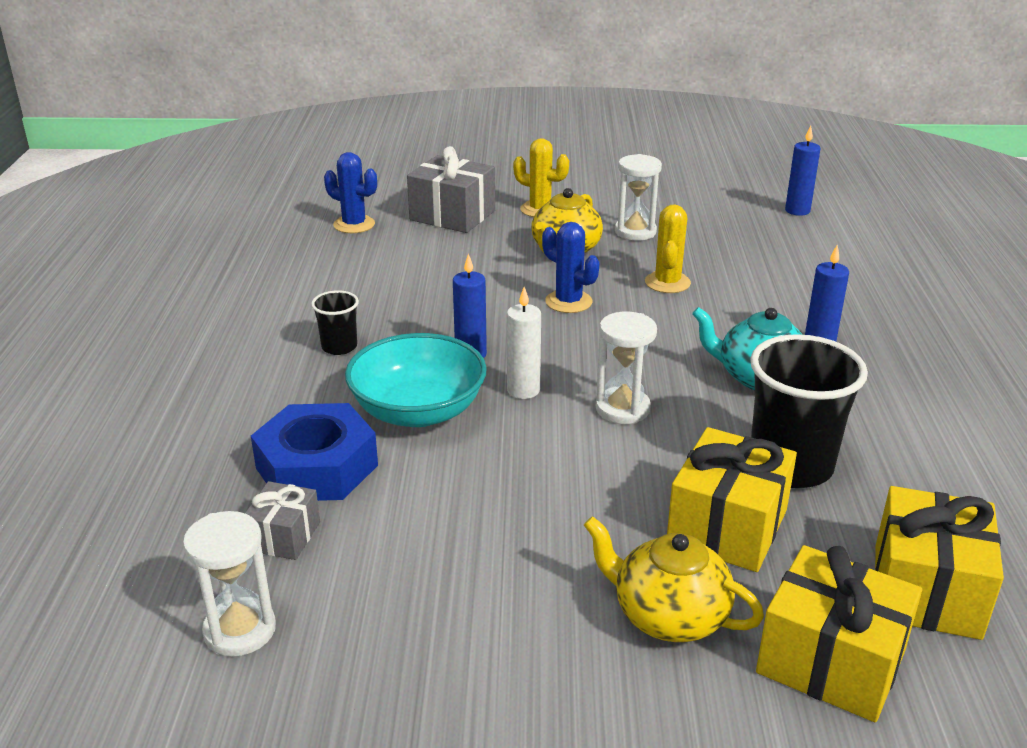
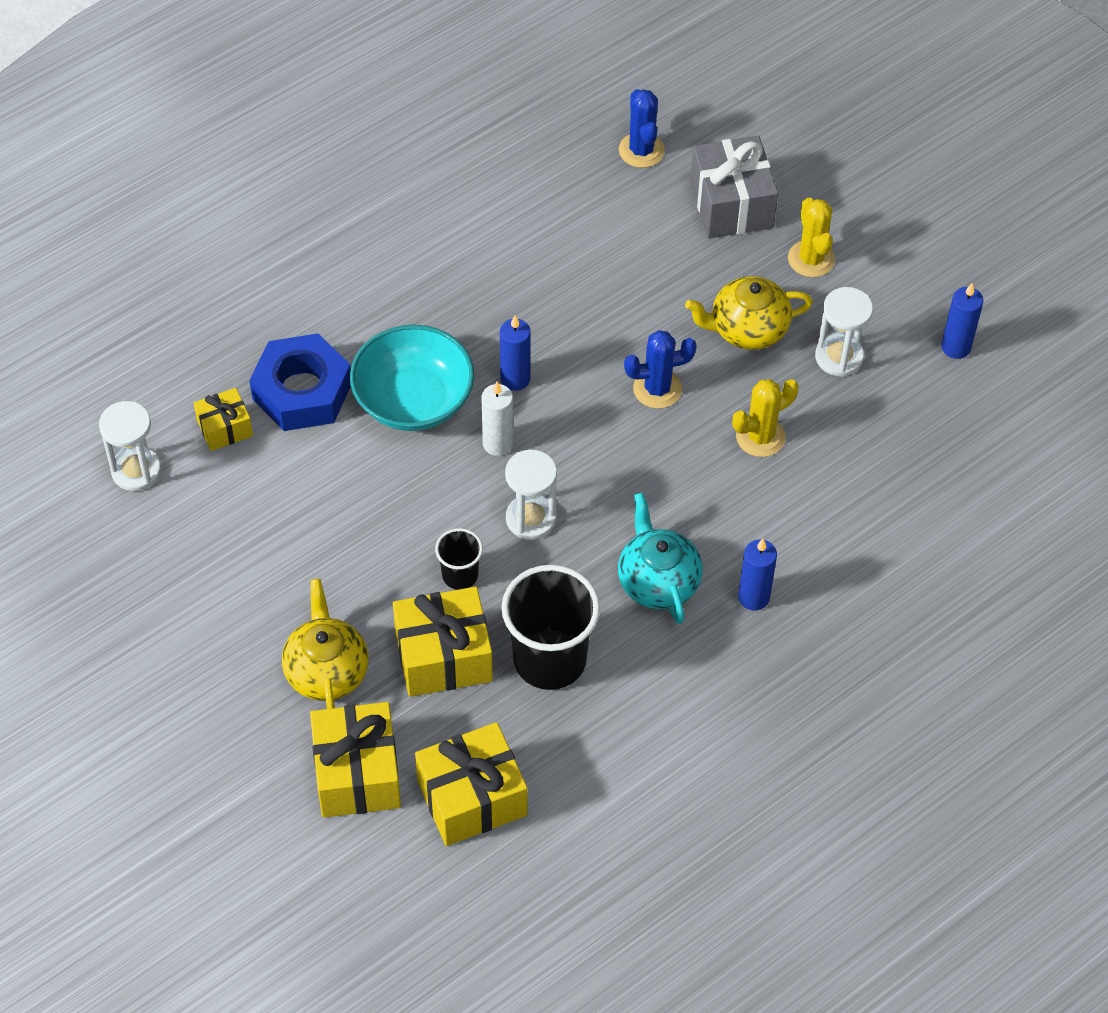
camera: 50 degrees right, 25 degrees up
grey gift [245,481,320,560] -> yellow gift [194,388,253,451]
black cup [311,290,359,355] -> black cup moved to [435,528,483,590]
blue cactus [542,222,600,313] -> blue cactus turned 75 degrees clockwise [624,330,697,409]
blue candle [785,126,821,216] -> blue candle moved to [941,283,983,359]

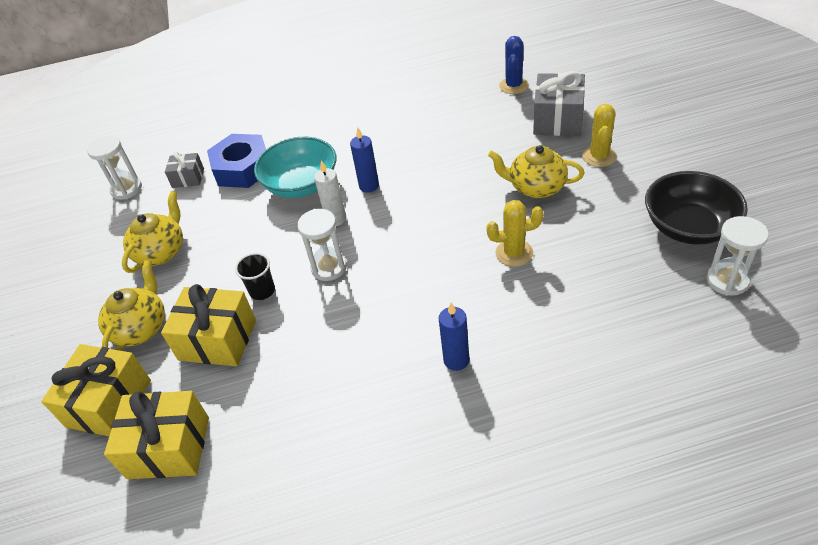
camera: 30 degrees right, 10 degrees down
yellow gift [194,388,253,451] -> grey gift [165,152,204,188]
black cup [501,565,600,690] -> none
turquoise teapot [618,492,703,624] -> none
blue cactus [624,330,697,409] -> none
white hourglass [815,287,873,377] -> white hourglass moved to [706,216,769,296]
blue candle [941,283,983,359] -> black bowl [645,171,748,245]
none -> yellow teapot [122,191,183,273]

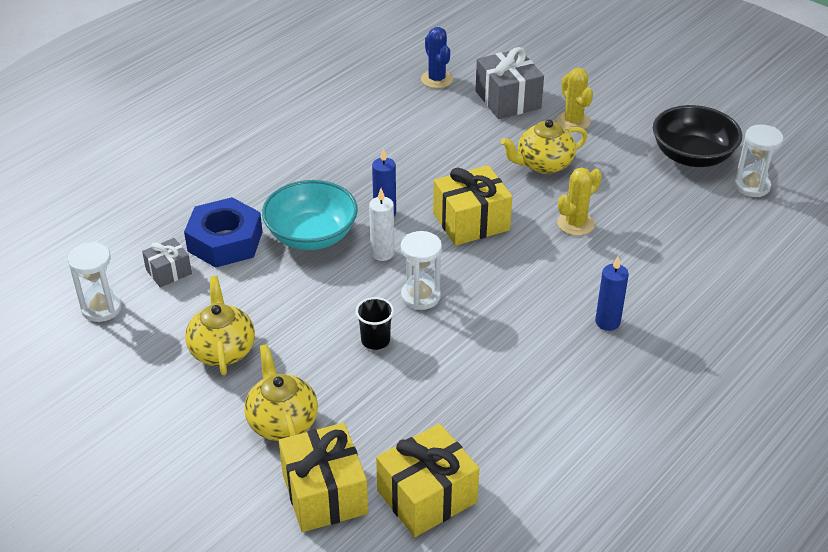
camera: 40 degrees left, 5 degrees down
yellow gift [161,284,256,366] -> yellow gift moved to [433,165,512,246]

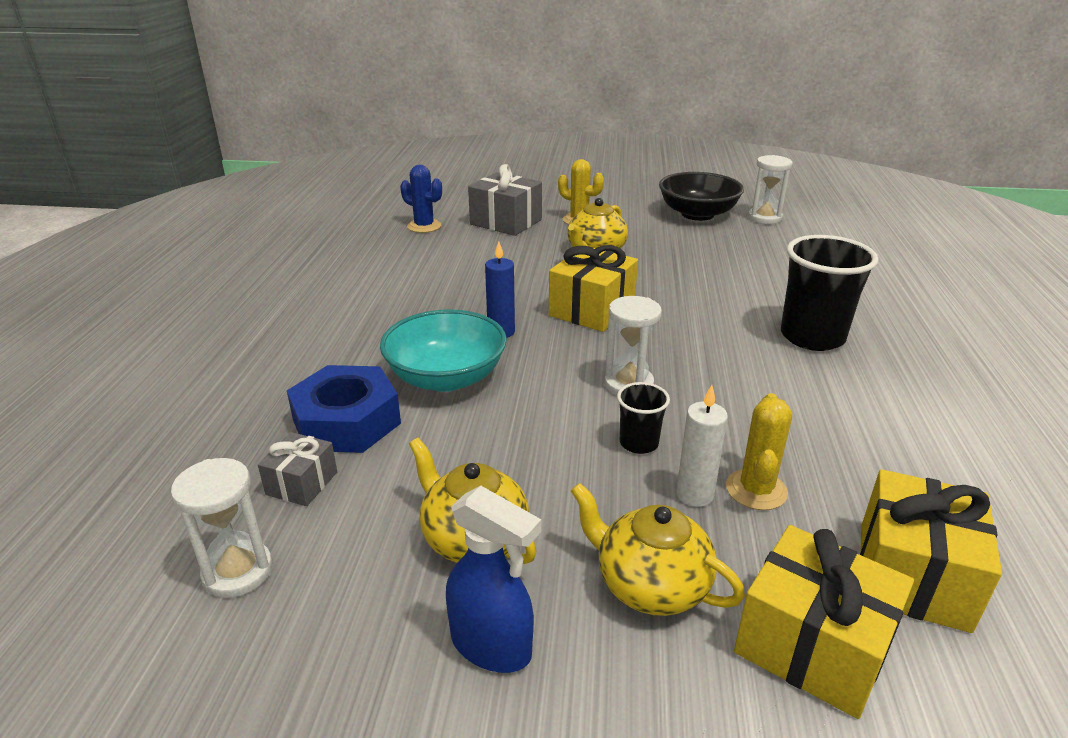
camera: 35 degrees left, 10 degrees down
white candle [369,188,394,261] -> white candle moved to [676,385,728,507]
yellow cactus [557,168,602,236] -> yellow cactus moved to [726,393,792,510]
blue candle [595,256,629,331] -> black cup [781,235,879,351]
none -> blue spray bottle [446,486,541,673]

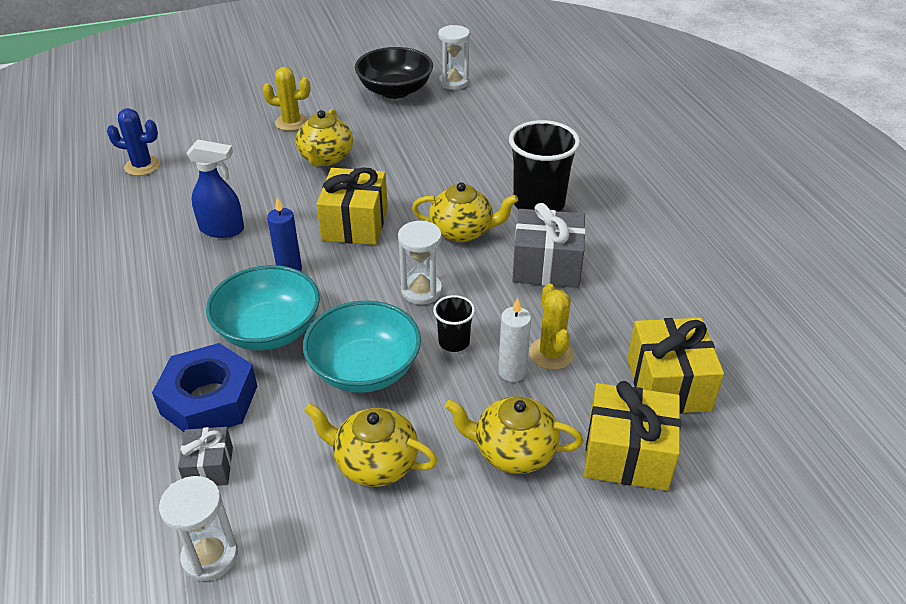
camera: 25 degrees left, 10 degrees up
blue spray bottle [446,486,541,673] -> blue spray bottle moved to [186,140,244,238]
grey gift [468,164,542,236] -> grey gift moved to [512,203,586,288]
none -> turquoise bowl [303,300,421,393]
none -> yellow teapot [412,182,518,242]

